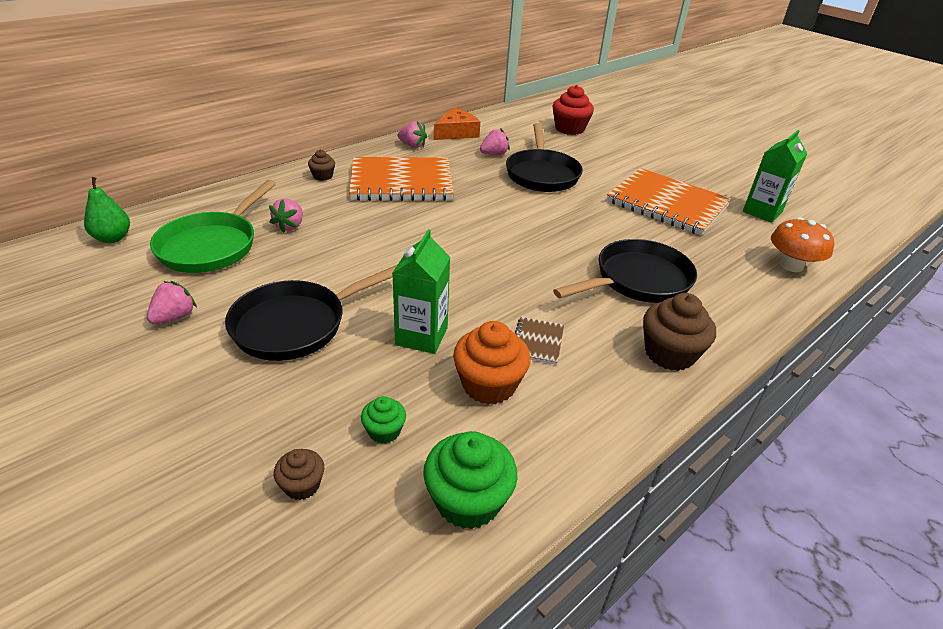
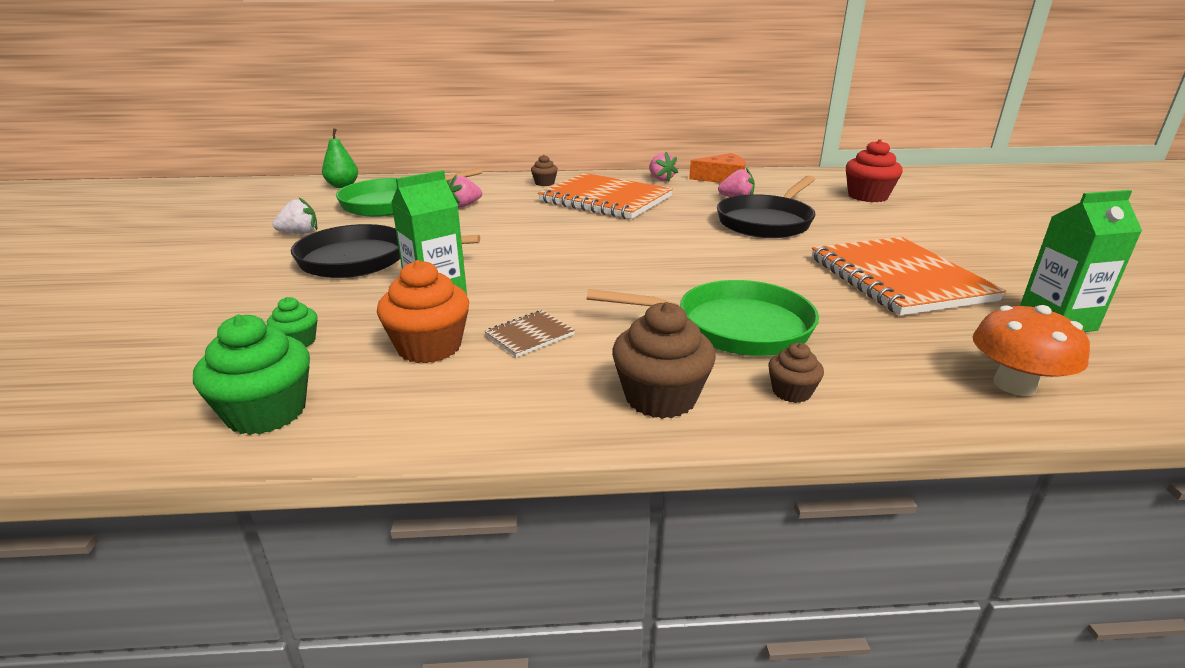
camera: 40 degrees right, 10 degrees down
pink strawberry [147,281,197,324] -> white strawberry [272,198,317,234]
brown cupcake [274,449,324,500] -> brown cupcake moved to [768,343,824,403]
black pan [553,239,697,303] -> green pan [587,280,819,356]

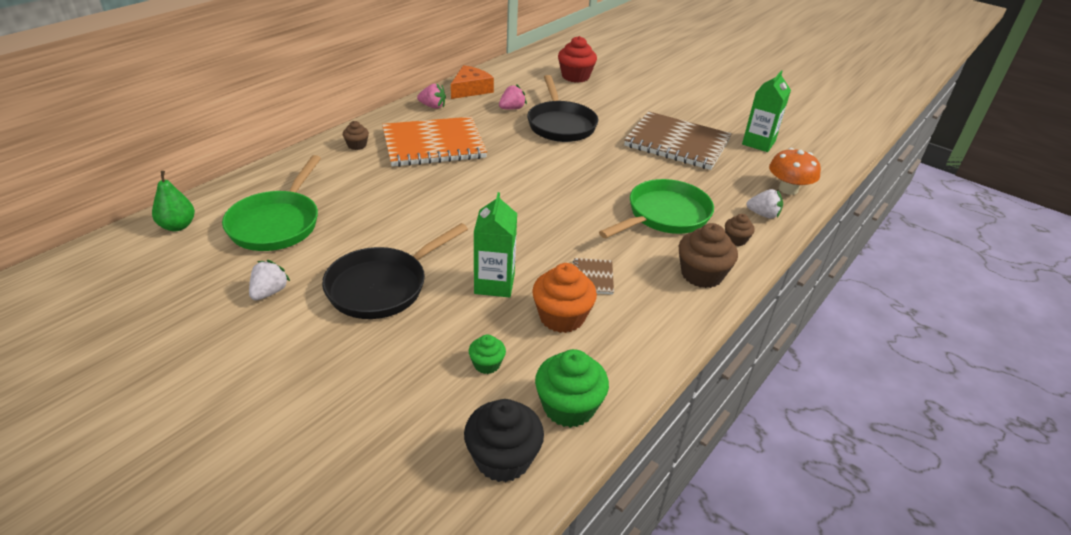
camera: 50 degrees left, 10 degrees up
pink strawberry [447,175,482,208] -> none
orange notebook [812,237,1006,316] -> brown notebook [624,111,732,170]
none -> black cupcake [464,399,544,482]
none -> white strawberry [746,189,783,219]

